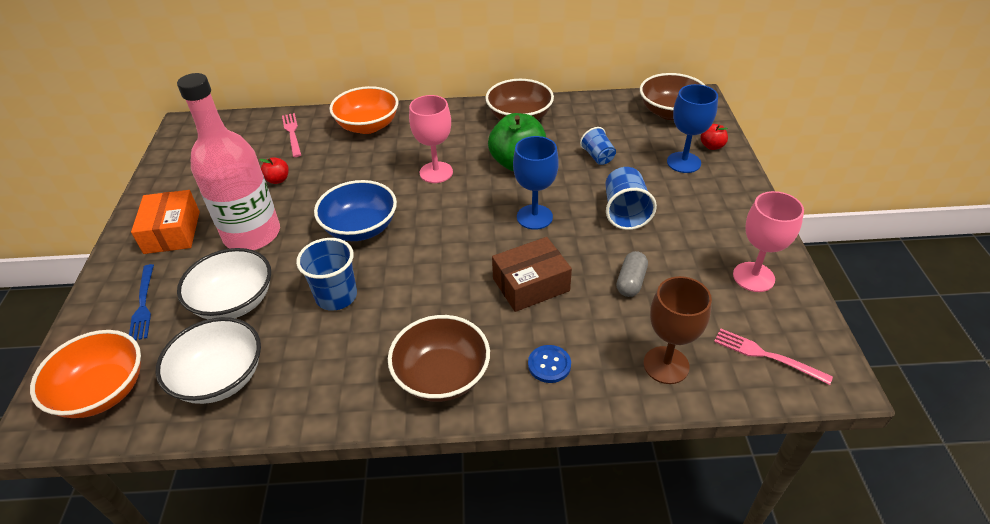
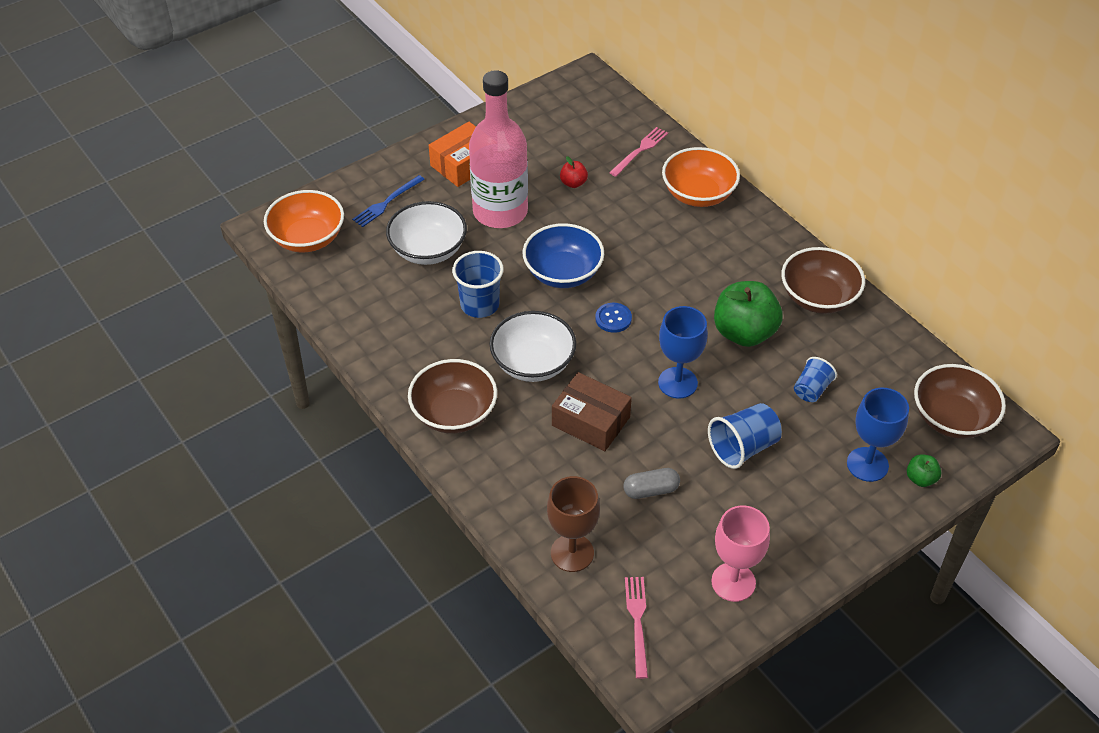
camera: 55 degrees right, 5 degrees up
white bowl [156,317,261,404] -> white bowl moved to [490,311,576,382]
pink goblet [409,95,453,183] -> none
blue button [528,345,571,383] -> blue button moved to [595,303,632,333]
red apple [700,124,728,150] -> green apple [907,454,942,487]

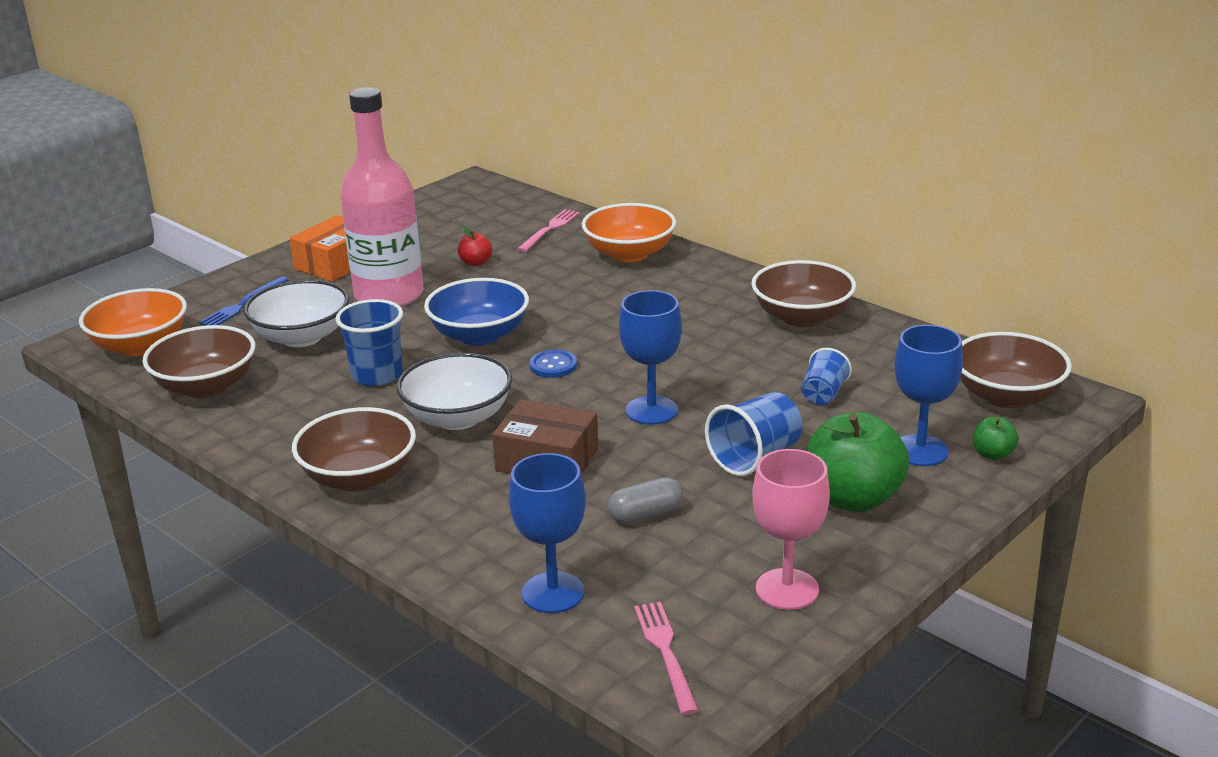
camera: 10 degrees left, 20 degrees down
brown goblet [547,476,600,572] -> blue goblet [509,453,586,613]
green apple [714,281,783,347] -> green apple moved to [807,412,910,512]
none -> brown bowl [142,325,255,398]

